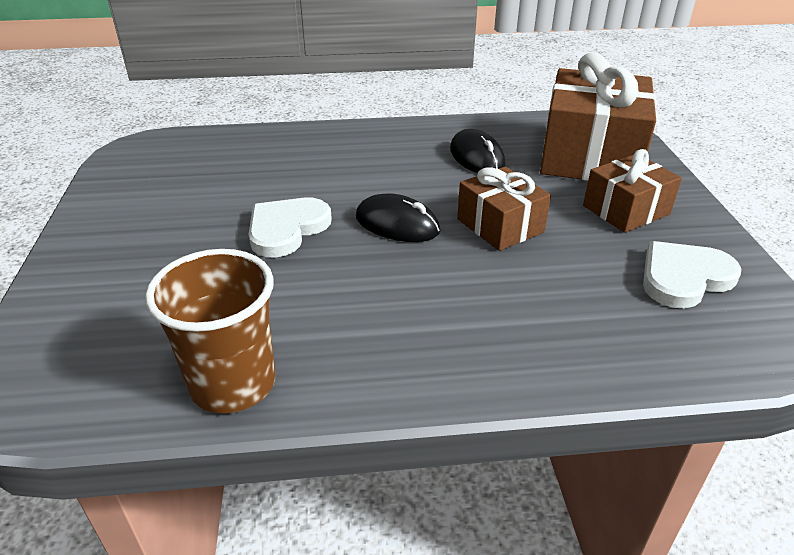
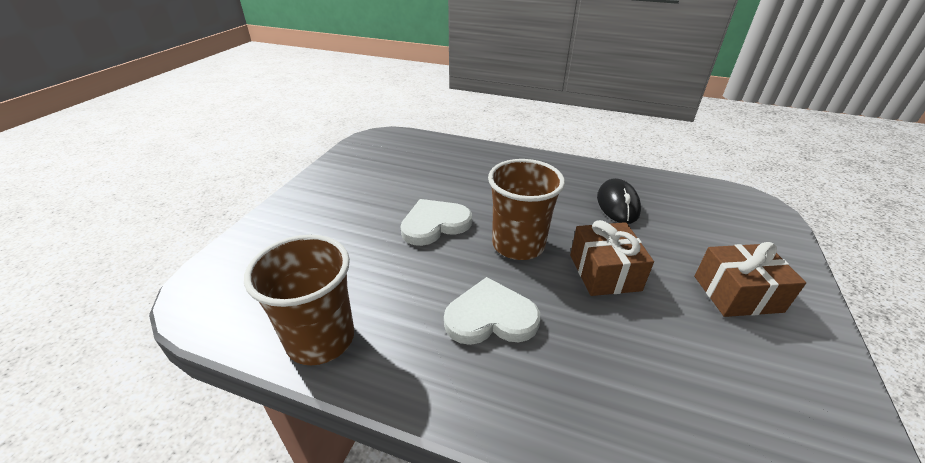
camera: 25 degrees right, 0 degrees up
black mouse [356,193,440,242] -> brown cup [488,159,565,260]
brown gift [540,53,656,181] -> none
white heart [643,241,741,308] -> white heart moved to [444,277,540,345]

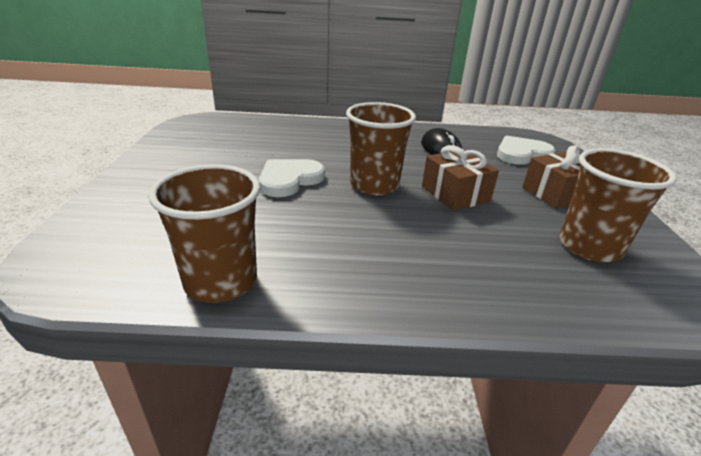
camera: 20 degrees left, 5 degrees down
white heart [444,277,540,345] -> white heart moved to [497,136,556,165]
none -> brown cup [560,148,677,262]

